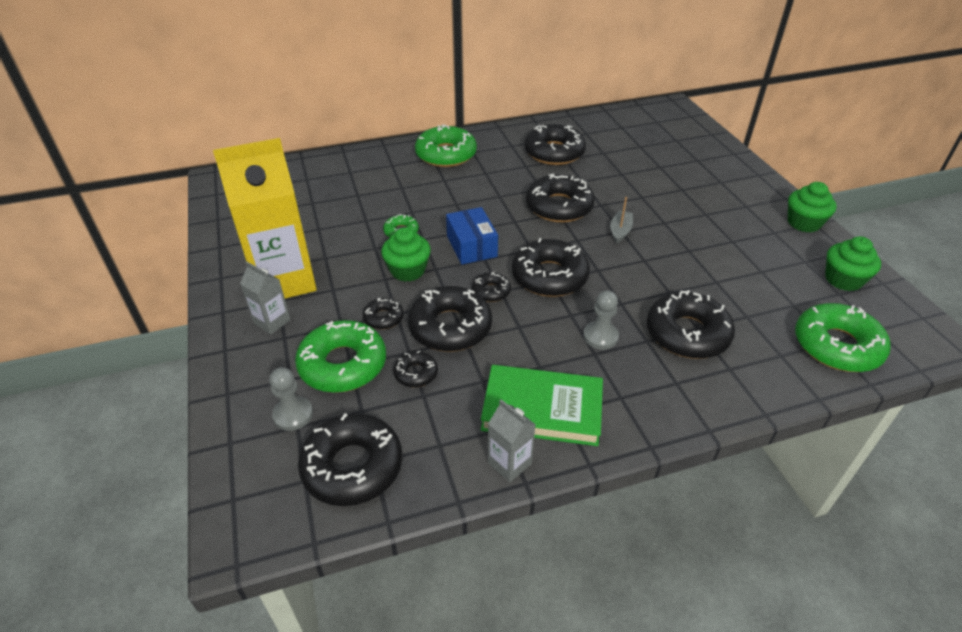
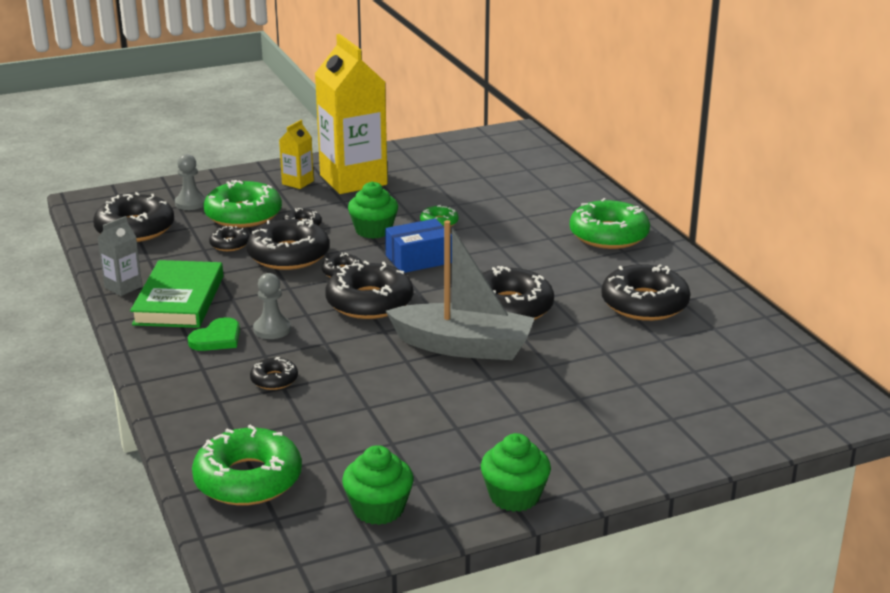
camera: 85 degrees right, 15 degrees down
grey carton [240,262,291,334] -> yellow carton [279,120,314,189]
grey boat [610,197,633,244] -> grey boat [386,220,535,360], size x2.38
black donut [646,290,735,359] -> black donut [250,357,298,390], size x0.49
none -> green heart [188,317,240,351]

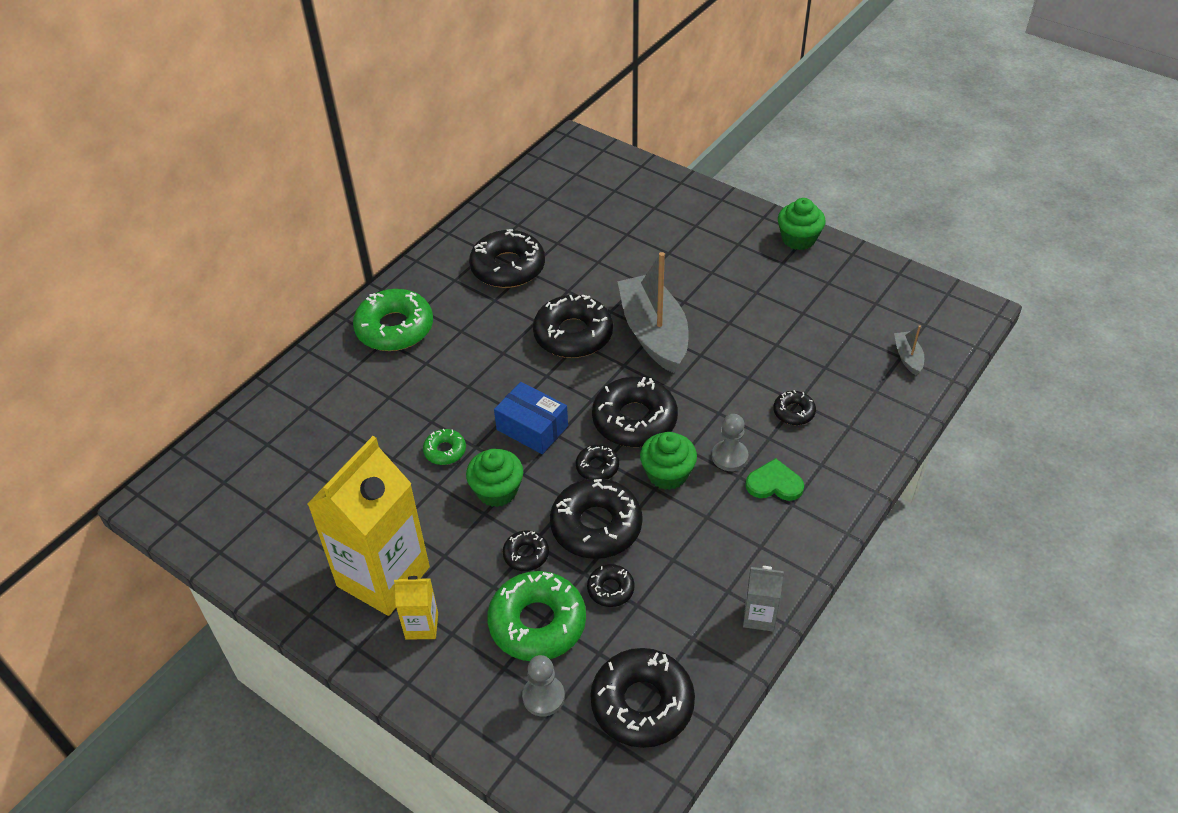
camera: 120 degrees left, 20 degrees up
green book [130,260,223,328] -> none
green donut [192,425,302,506] -> grey boat [894,325,924,375]
green cupcake [342,445,414,525] -> green cupcake moved to [640,432,697,490]

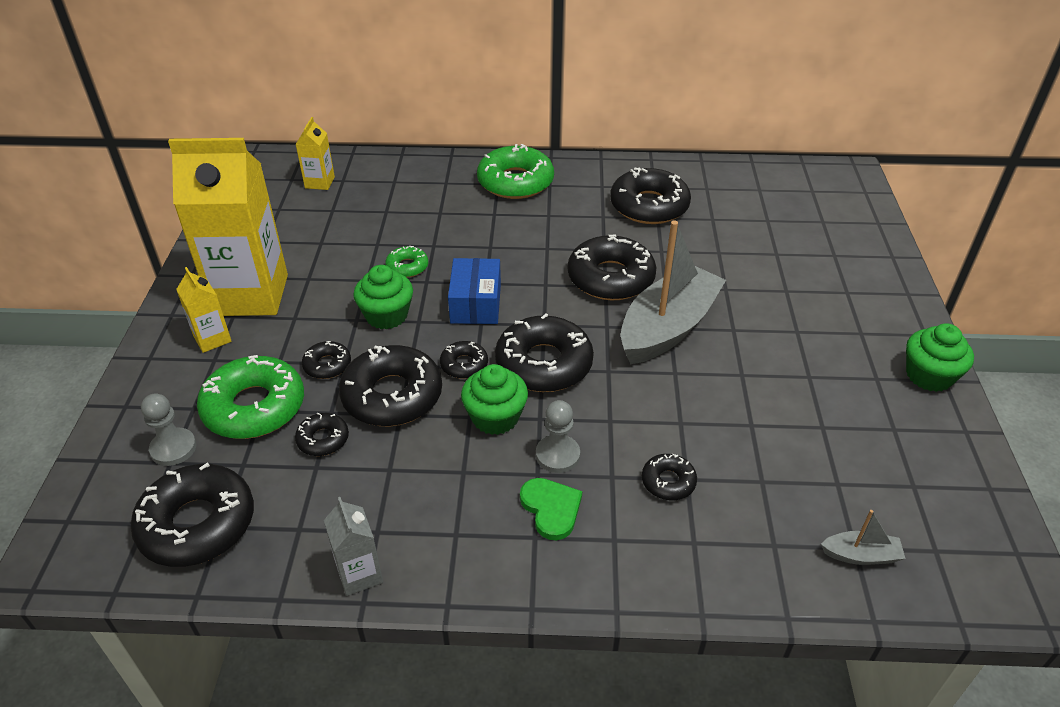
camera: 55 degrees right, 5 degrees down
grey boat [894,325,924,375] -> grey boat turned 45 degrees clockwise [821,510,906,565]
none -> yellow carton [296,117,335,190]

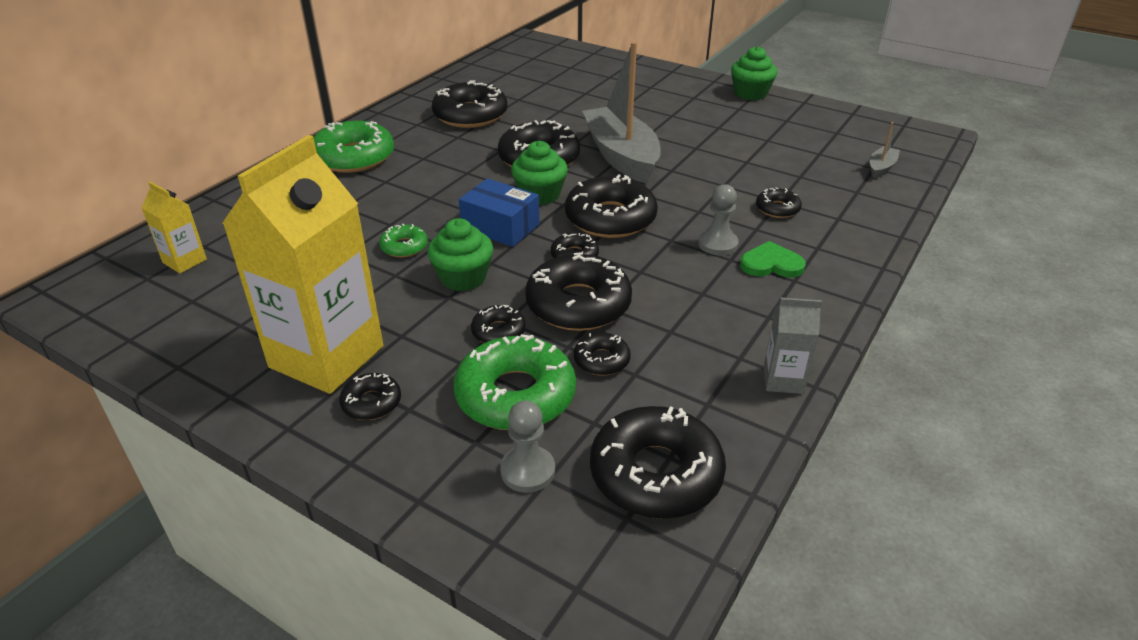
camera: 60 degrees left, 5 degrees down
yellow carton [176,267,232,353] -> black donut [339,373,401,420]
green cupcake [461,364,528,435] -> green cupcake moved to [511,141,568,205]

